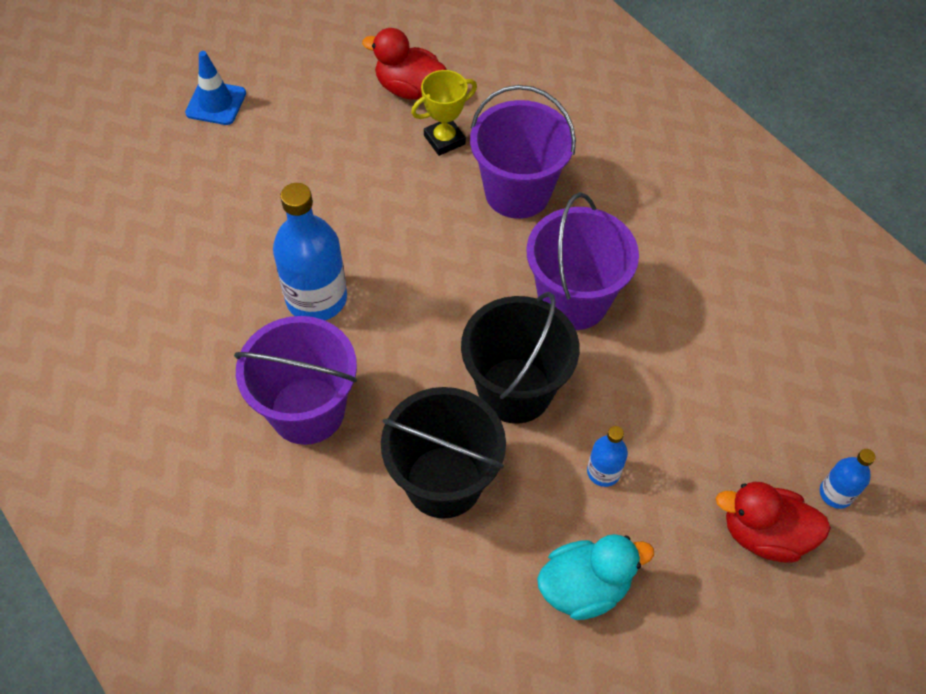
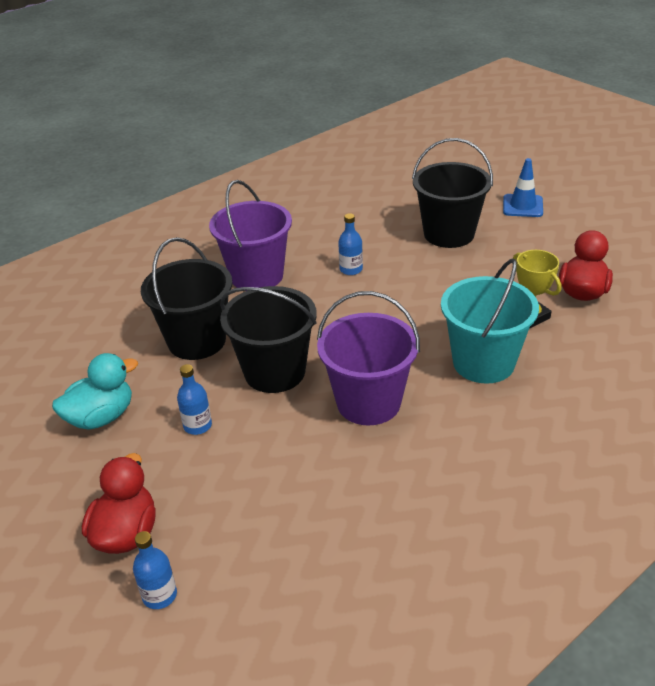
camera: 90 degrees right, 20 degrees down
blue bottle [273,183,347,320] -> blue bottle [338,213,363,275], size x0.50
purple bucket [470,85,576,219] -> turquoise bucket [441,259,539,384]
turquoise duck [537,534,654,620] -> turquoise duck turned 105 degrees counterclockwise [52,353,138,430]
none -> black bucket [412,138,493,248]

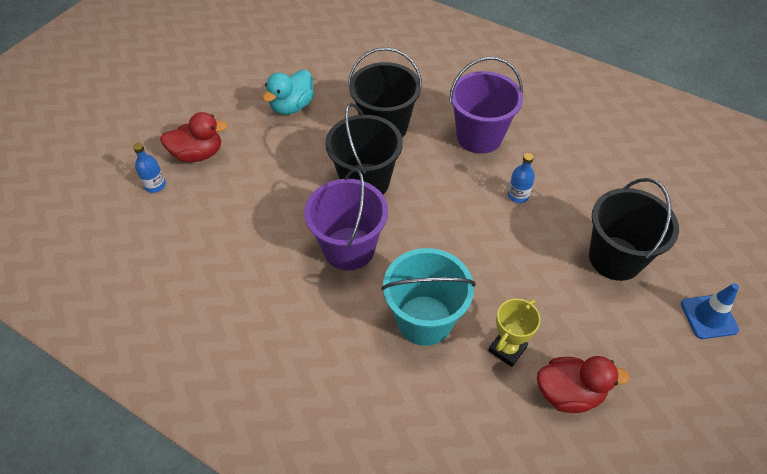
camera: 70 degrees right, 15 degrees up
turquoise duck [52,353,138,430] -> turquoise duck turned 90 degrees clockwise [262,70,314,115]
blue bottle [177,364,212,435] -> none

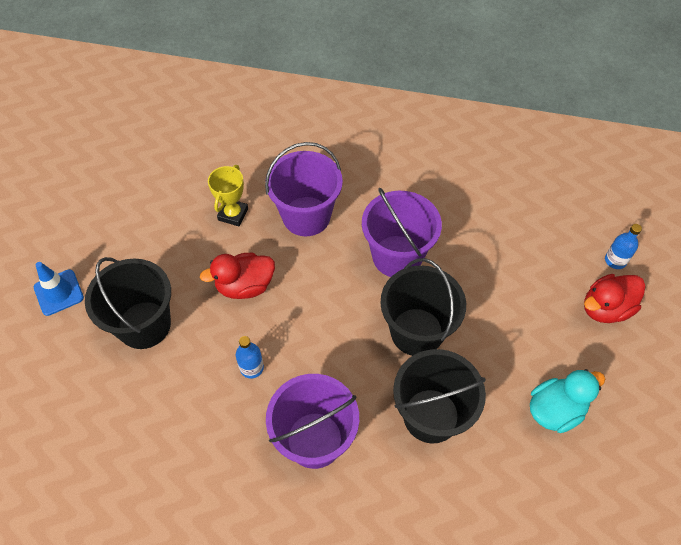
camera: 160 degrees right, 5 degrees up
turquoise duck [262,70,314,115] -> turquoise duck turned 45 degrees clockwise [530,369,605,433]
turquoise bucket [381,248,476,346] -> purple bucket [265,142,343,236]
red duck [537,356,630,413] -> red duck moved to [200,253,275,299]

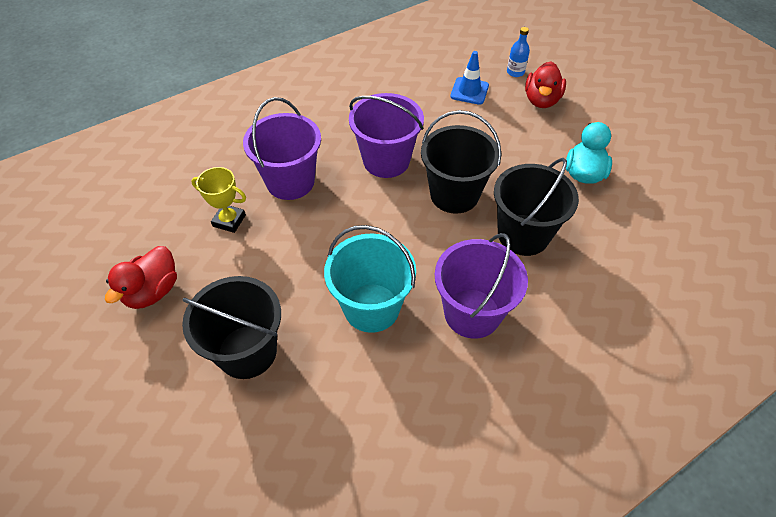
camera: 45 degrees left, 5 degrees down
blue traffic cone [34,262,84,316] -> blue traffic cone moved to [450,51,489,105]
red duck [200,253,275,299] -> red duck moved to [105,246,177,309]
yellow trophy [208,165,248,226] -> yellow trophy turned 45 degrees counterclockwise [191,167,246,233]
blue bottle [236,336,264,378] -> turquoise bucket [324,225,416,333]

